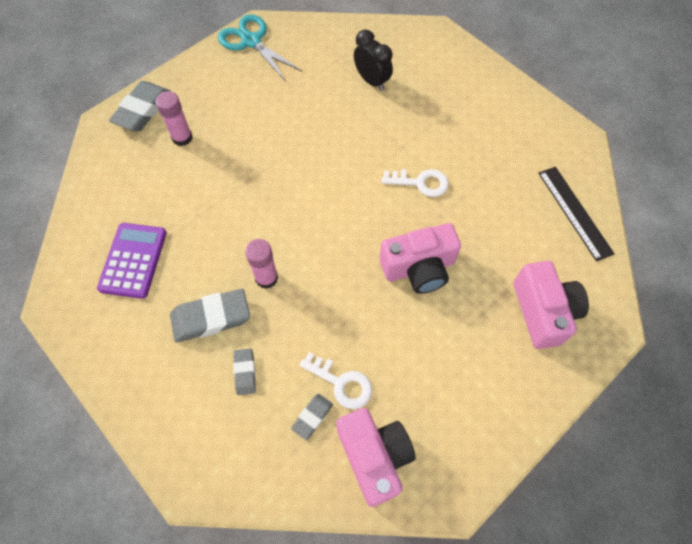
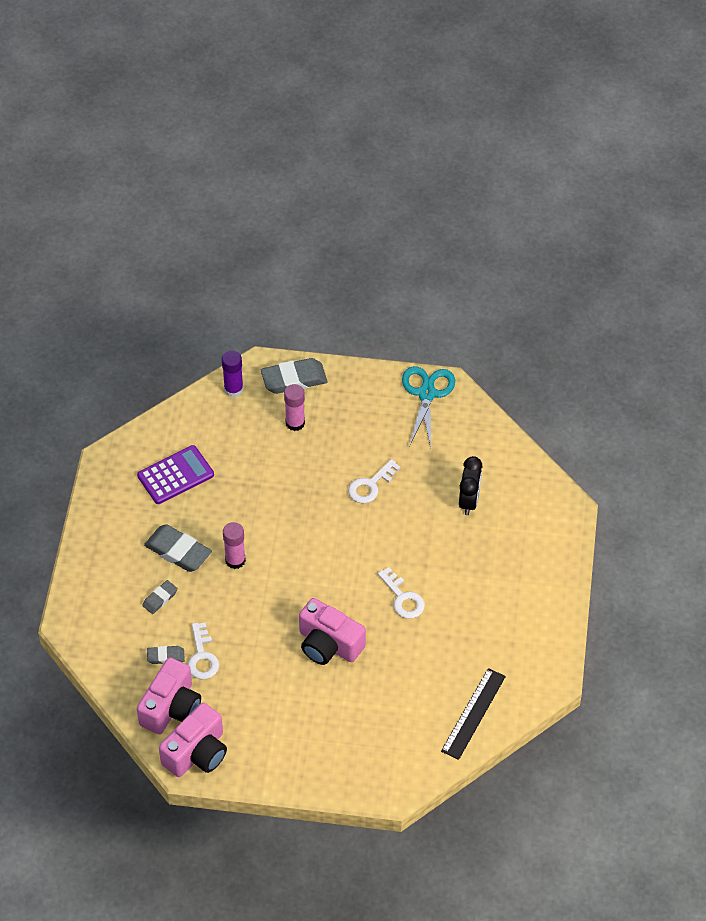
camera: 50 degrees right, 10 degrees down
pink camera [514,261,589,349] -> pink camera moved to [159,703,227,777]
none -> purple glue stick [222,350,243,397]
none -> white key [348,459,400,503]

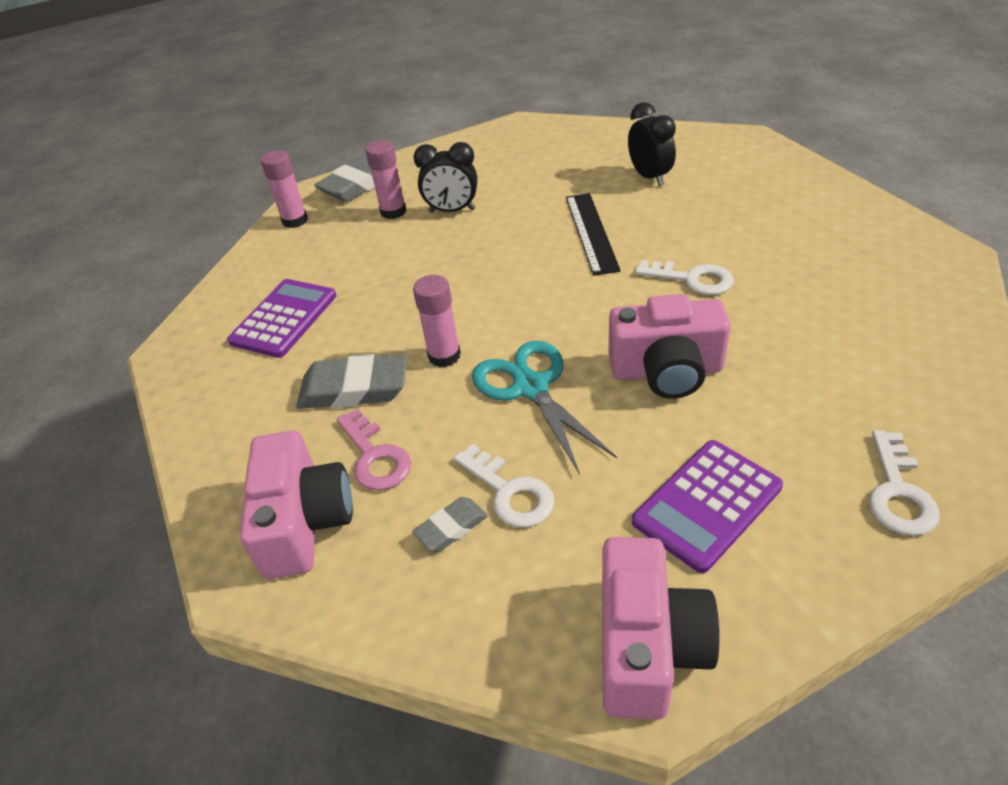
camera: 30 degrees left, 10 degrees down
pink camera [137,657,201,734] -> pink camera moved to [240,431,353,579]
grey eraser [142,580,178,614] -> pink key [337,409,411,491]
purple glue stick [222,350,243,397] -> pink glue stick [261,150,308,228]
white key [348,459,400,503] -> white key moved to [869,430,940,536]
turquoise scissors [402,366,455,447] -> turquoise scissors moved to [472,341,617,475]
black ruler [441,668,506,760] -> black ruler moved to [566,193,621,276]
none -> black clock [414,142,477,213]
none -> purple calculator [632,440,783,573]

